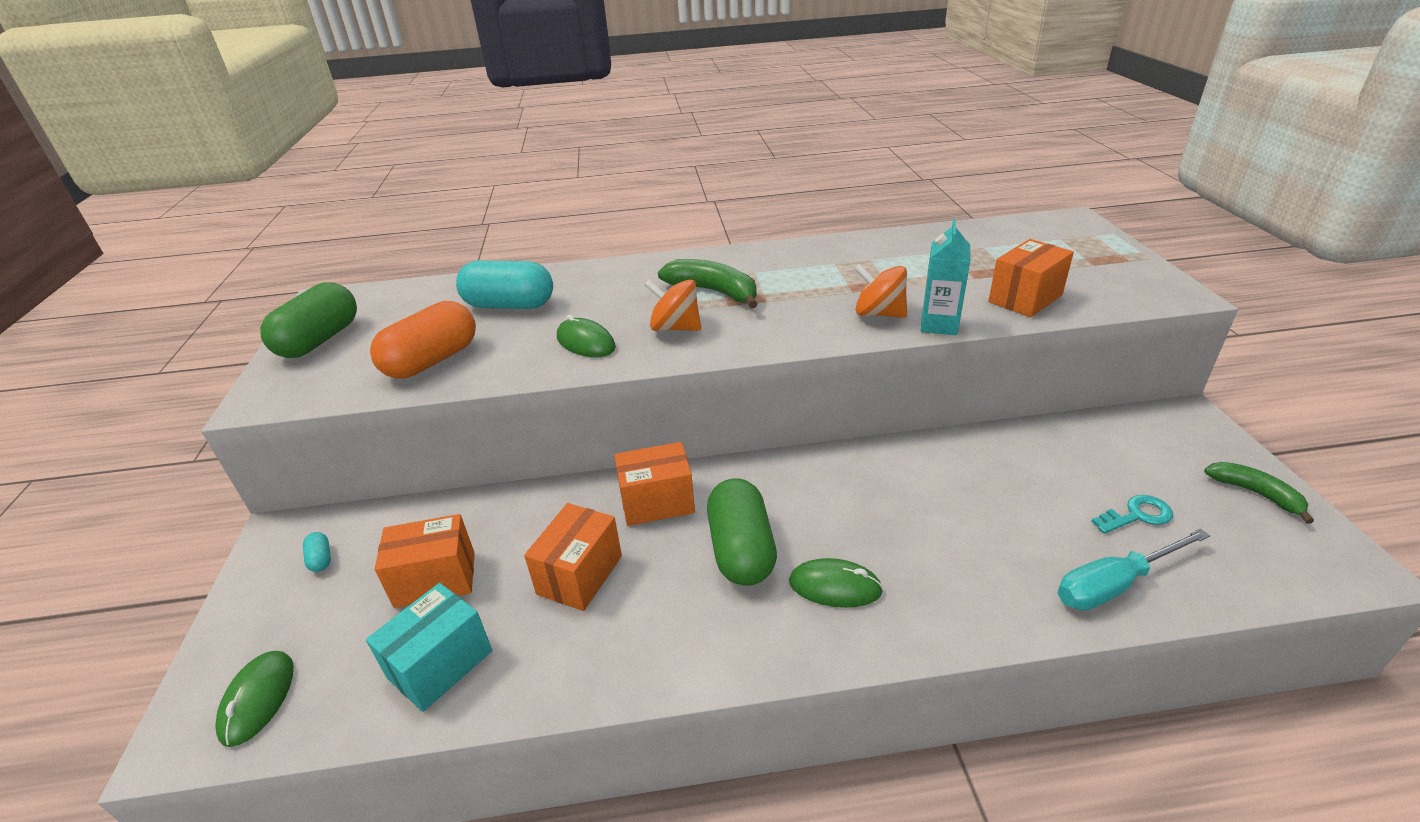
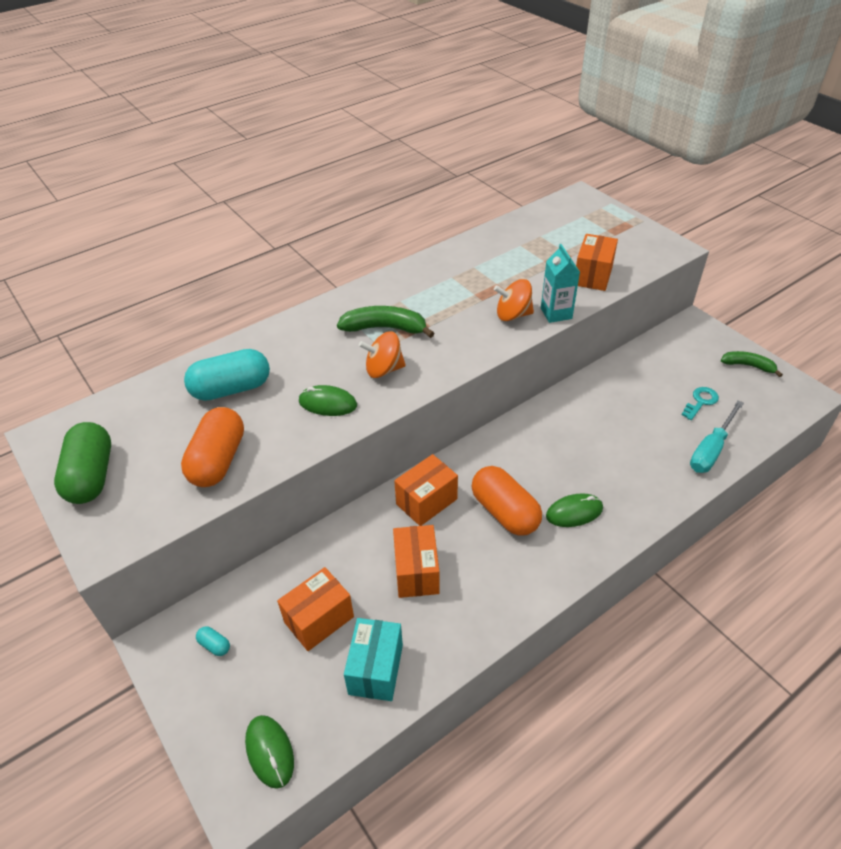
camera: 30 degrees left, 10 degrees up
green capsule [707,478,777,586] -> orange capsule [472,466,542,536]

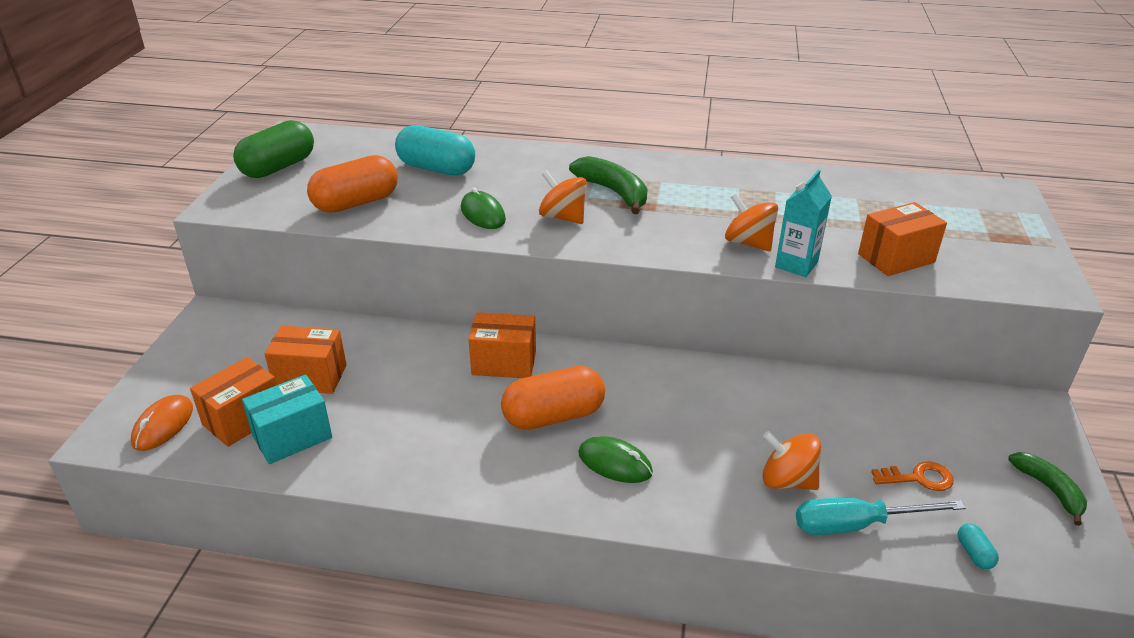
camera: 45 degrees right, 10 degrees down
turquoise capsule [196,626,230,656] -> turquoise capsule moved to [958,523,999,569]
green mouse [245,715,294,789] -> orange mouse [131,395,193,451]
orange box [393,525,440,598] -> orange box moved to [190,357,277,447]
orange capsule [472,466,542,536] -> orange capsule turned 60 degrees clockwise [501,366,605,430]
turquoise key [681,387,719,420] -> orange key [871,461,954,491]
none -> orange spinning top [762,431,821,490]

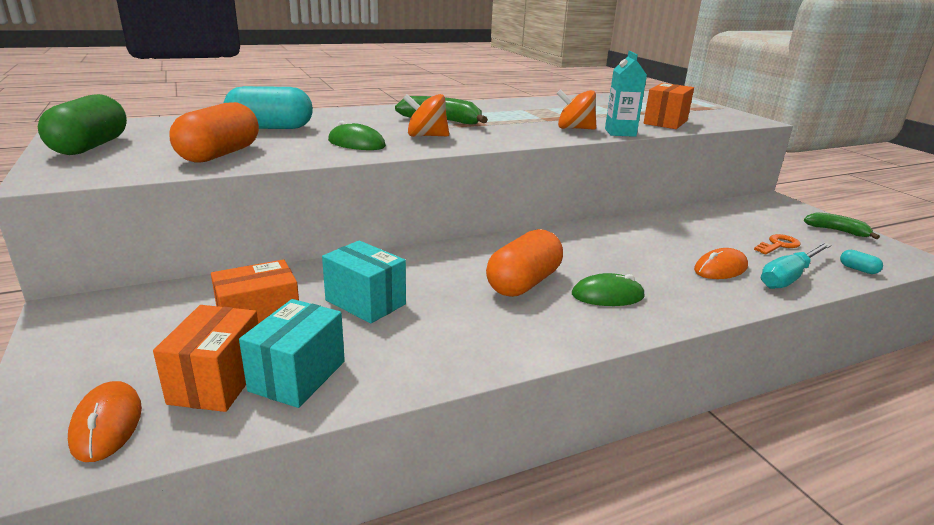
camera: 35 degrees left, 10 degrees down
orange box [468,312,536,378] -> none
orange spinning top [762,431,821,490] -> orange mouse [694,248,748,279]
none -> turquoise box [322,241,406,323]

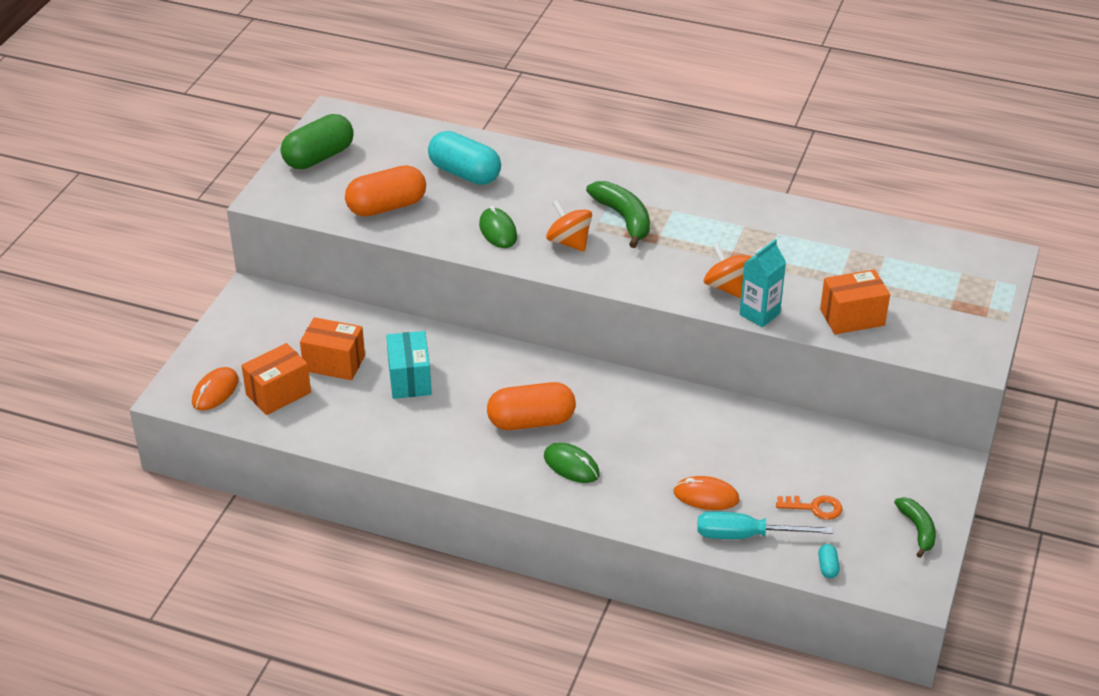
camera: 45 degrees right, 15 degrees up
turquoise box [239,299,345,408] -> none

